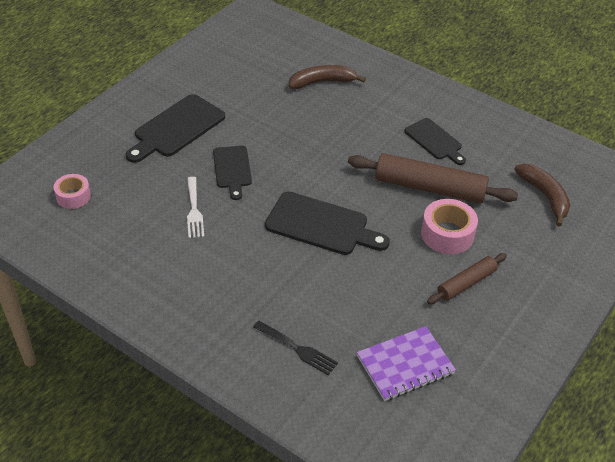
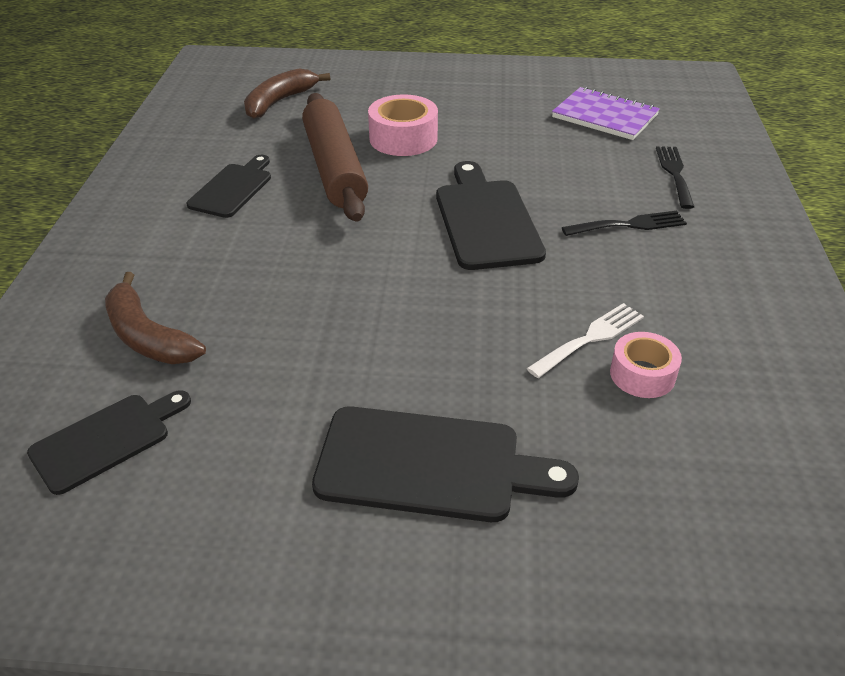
camera: 120 degrees left, 5 degrees down
pink tape [54,174,91,209] -> pink tape moved to [610,332,682,398]
black cutting board [213,146,252,200] -> black cutting board moved to [27,390,191,495]
brown rolling pin [427,253,507,304] -> none
none -> black fork [562,211,687,236]

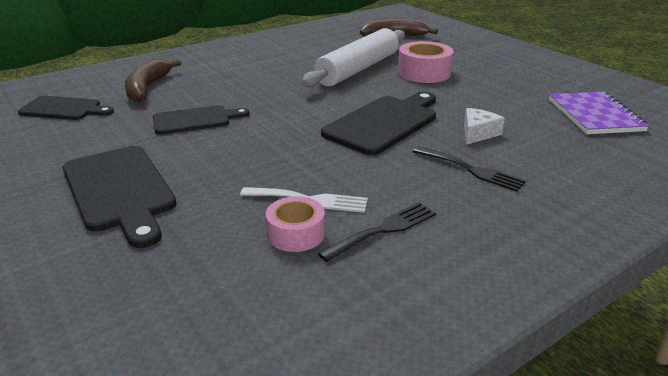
camera: 50 degrees right, 10 degrees down
black cutting board [187,155,271,218] -> black cutting board moved to [153,105,250,135]
brown rolling pin [302,93,368,222] -> white rolling pin [301,28,405,87]
black fork [656,146,694,209] -> black fork moved to [318,202,436,262]
none -> white cheese [464,108,505,145]

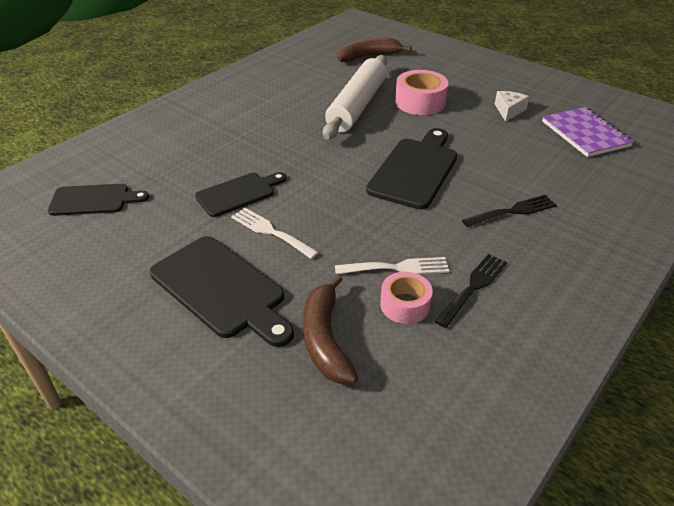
camera: 15 degrees left, 10 degrees up
brown banana [125,59,181,102] -> brown banana moved to [302,275,358,384]
black fork [413,146,526,192] -> black fork turned 45 degrees counterclockwise [462,195,557,227]
white cheese [464,108,505,145] -> white cheese moved to [495,91,529,122]
none -> white fork [231,208,319,259]

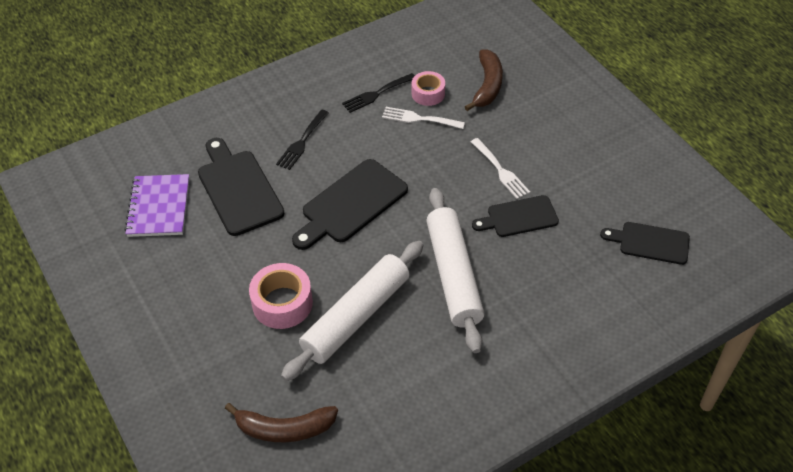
camera: 160 degrees left, 10 degrees up
black cutting board [150,236,294,347] -> black cutting board moved to [198,138,284,236]
black fork [462,195,557,227] -> black fork turned 60 degrees counterclockwise [276,110,329,170]
white cheese [495,91,529,122] -> none
none -> white rolling pin [426,188,484,353]

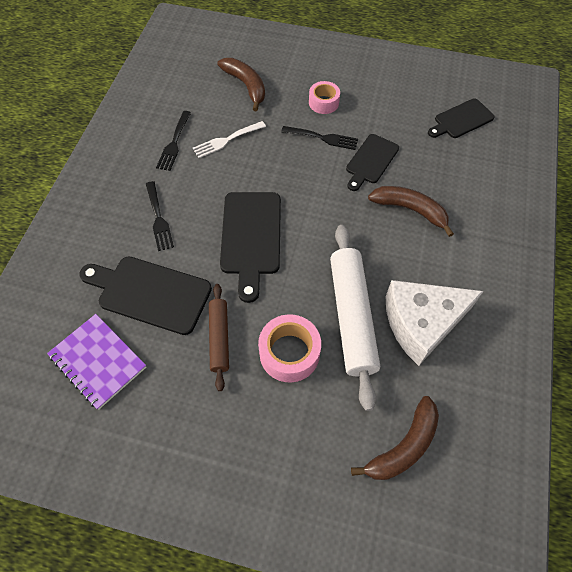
camera: 45 degrees left, 10 degrees up
pink tape [412,71,445,106] -> pink tape moved to [309,81,340,114]
white rolling pin [426,188,484,353] -> none
white fork [471,138,530,199] -> black fork [281,126,358,150]
none -> brown rolling pin [209,284,229,391]
none -> brown banana [368,186,454,237]
none -> white cheese [386,280,484,366]

